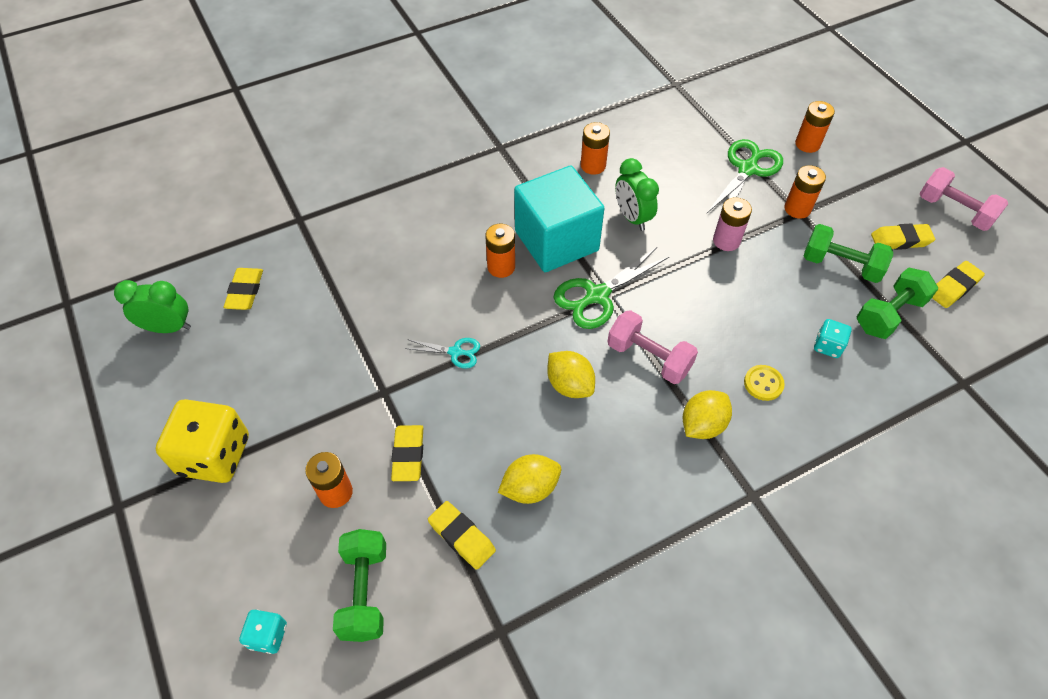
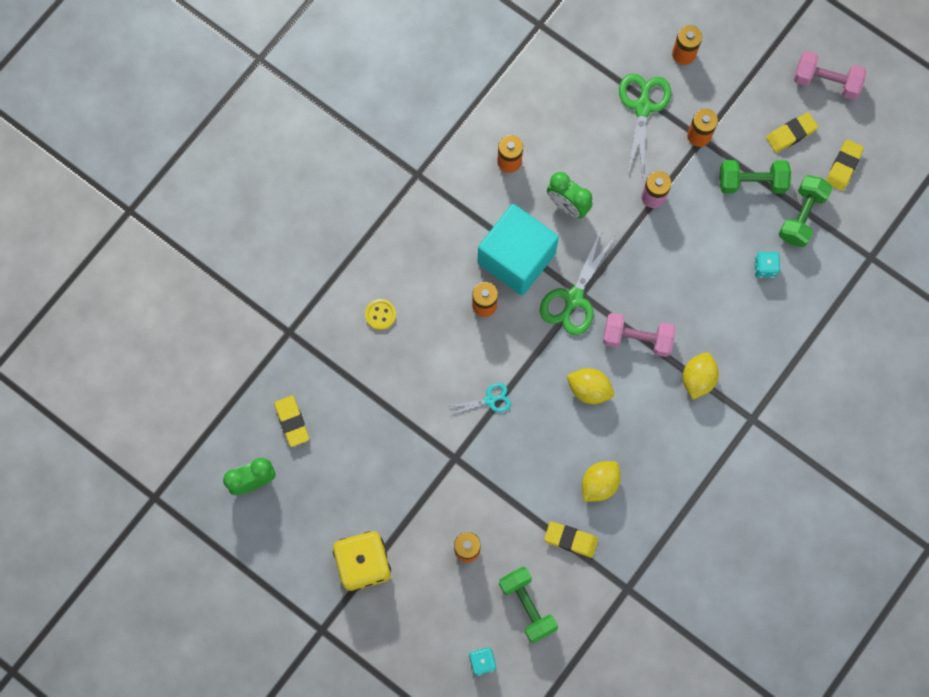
camera: 25 degrees left, 20 degrees up
yellow eraser [391,425,423,481] -> none
yellow button [744,365,785,401] -> yellow button moved to [365,299,396,330]

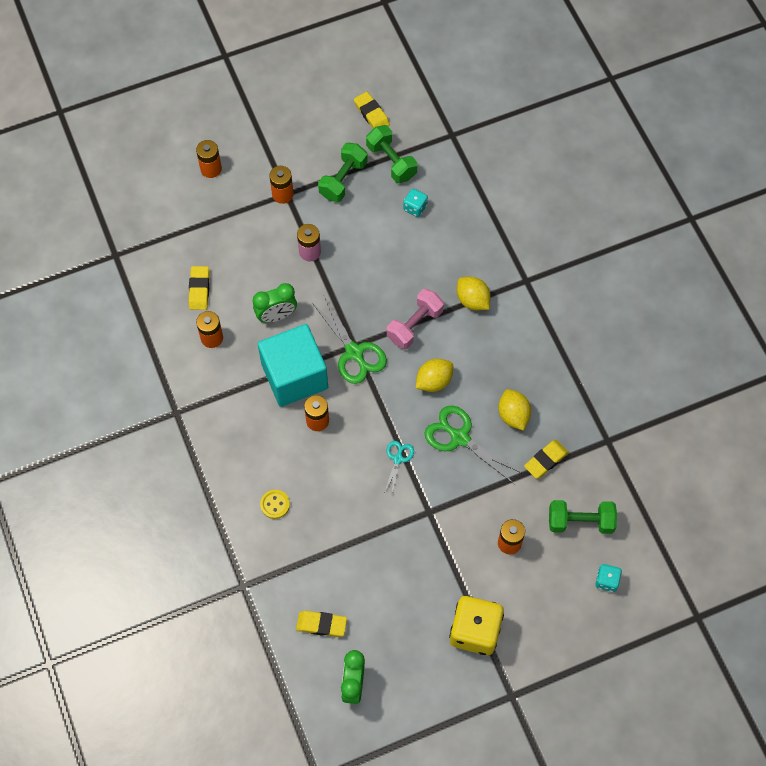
camera: 60 degrees left, 10 degrees down
green scissors [619,73,671,179] -> green scissors moved to [425,405,523,484]
yellow eraser [766,112,818,153] -> yellow eraser moved to [189,266,210,310]
pink dumbbell [794,51,867,100] -> none

